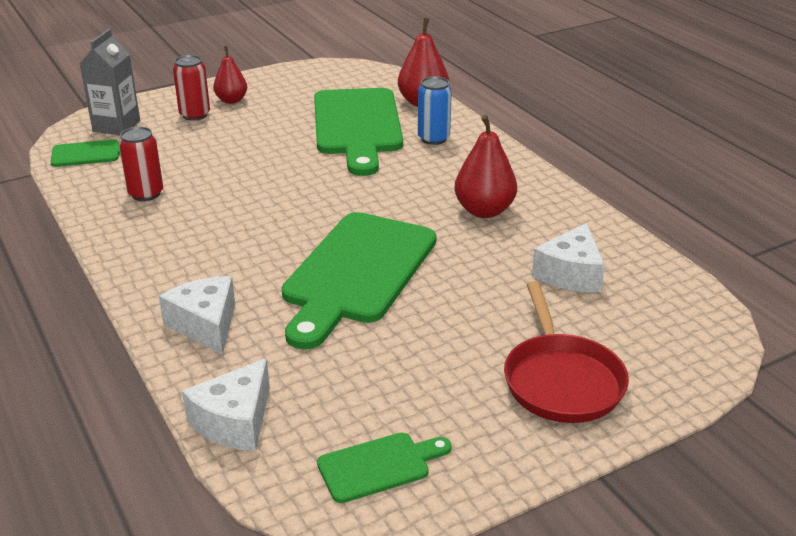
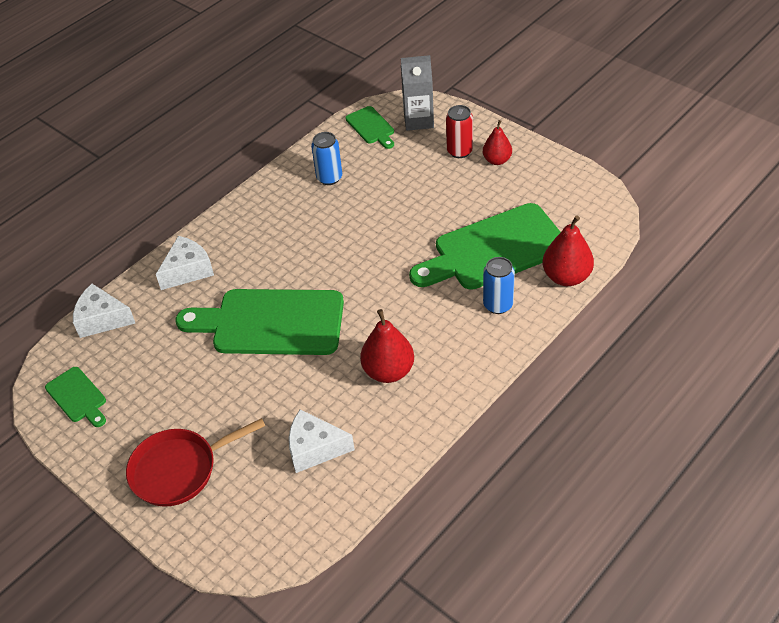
camera: 75 degrees right, 15 degrees up
red can [119,127,163,201] -> blue can [311,132,342,185]

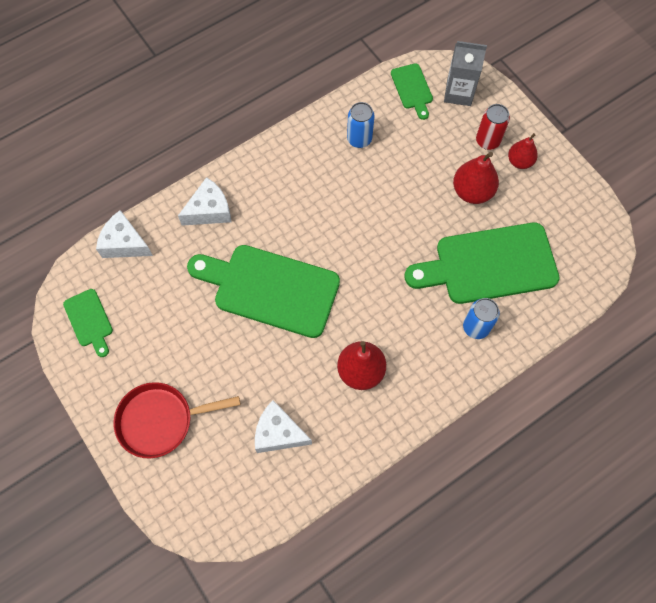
camera: 10 degrees right, 20 degrees up
red pear [543,215,594,286] -> red pear moved to [453,152,499,204]

